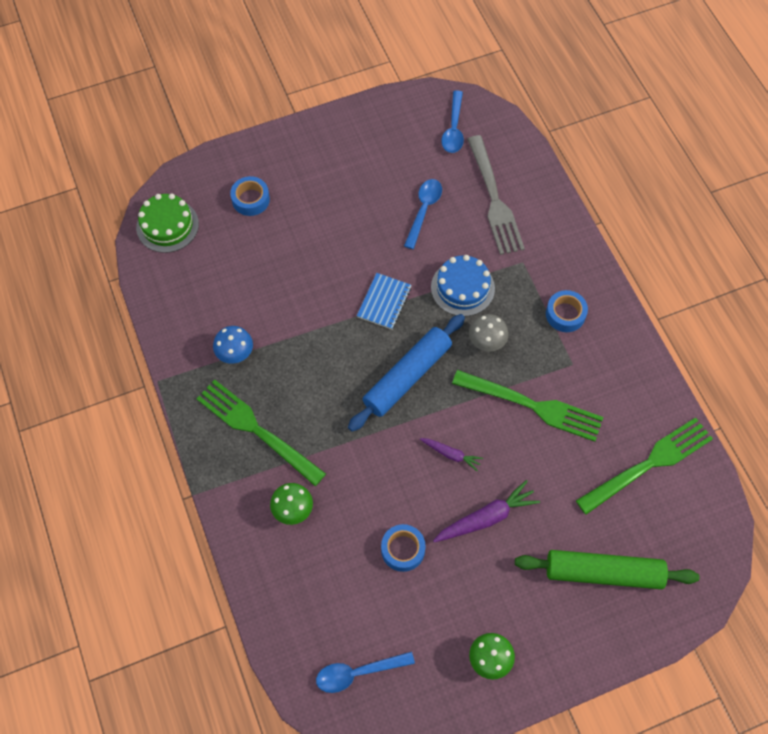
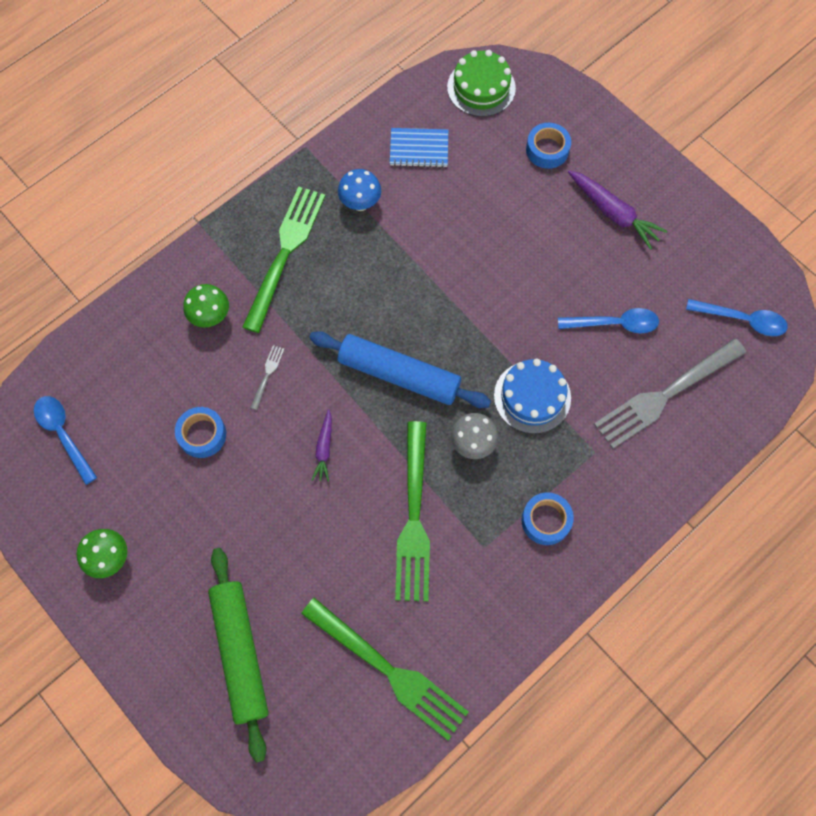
camera: 70 degrees right, 5 degrees up
blue notebook [357,273,412,330] -> blue notebook moved to [390,128,448,168]
purple carrot [433,480,540,542] -> purple carrot moved to [568,170,668,250]
blue spoon [442,90,464,153] -> blue spoon turned 150 degrees counterclockwise [686,299,788,336]
none -> grey fork [250,345,285,410]

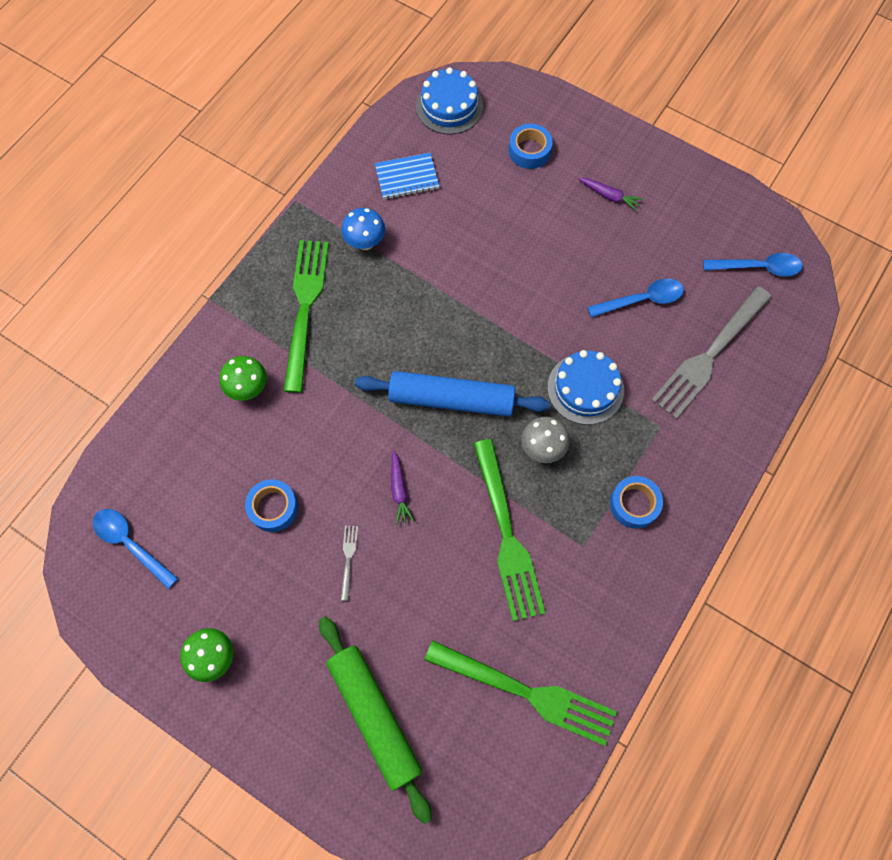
camera: 15 degrees left, 0 degrees up
grey fork [250,345,285,410] -> grey fork moved to [340,526,358,601]
green cake [447,50,516,117] -> blue cake [416,67,483,135]
purple carrot [568,170,668,250] -> purple carrot [578,178,643,211], size x0.59

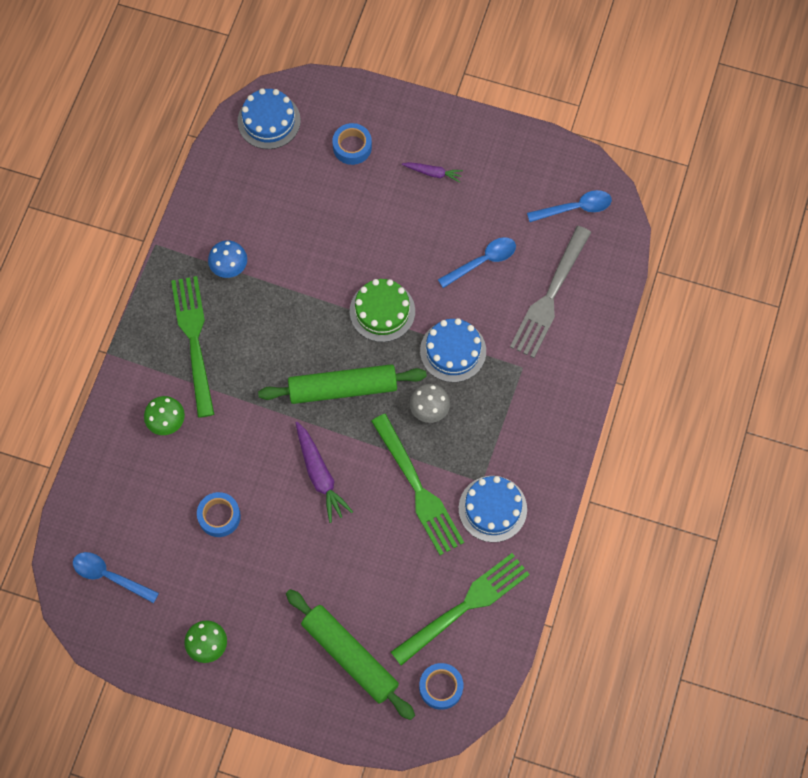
camera: 15 degrees left, 0 degrees up
grey fork [340,526,358,601] -> none
blue rolling pin [355,371,550,417] -> green rolling pin [258,364,427,404]
blue notebook [375,153,439,200] -> none
purple carrot [391,450,414,525] -> purple carrot [296,422,353,523], size x1.68
green fork [425,640,617,746] -> green fork turned 45 degrees counterclockwise [391,553,530,666]
blue tape [610,476,663,529] -> blue tape moved to [419,663,463,710]
none -> green cake [350,279,415,342]
none -> blue cake [459,476,527,542]

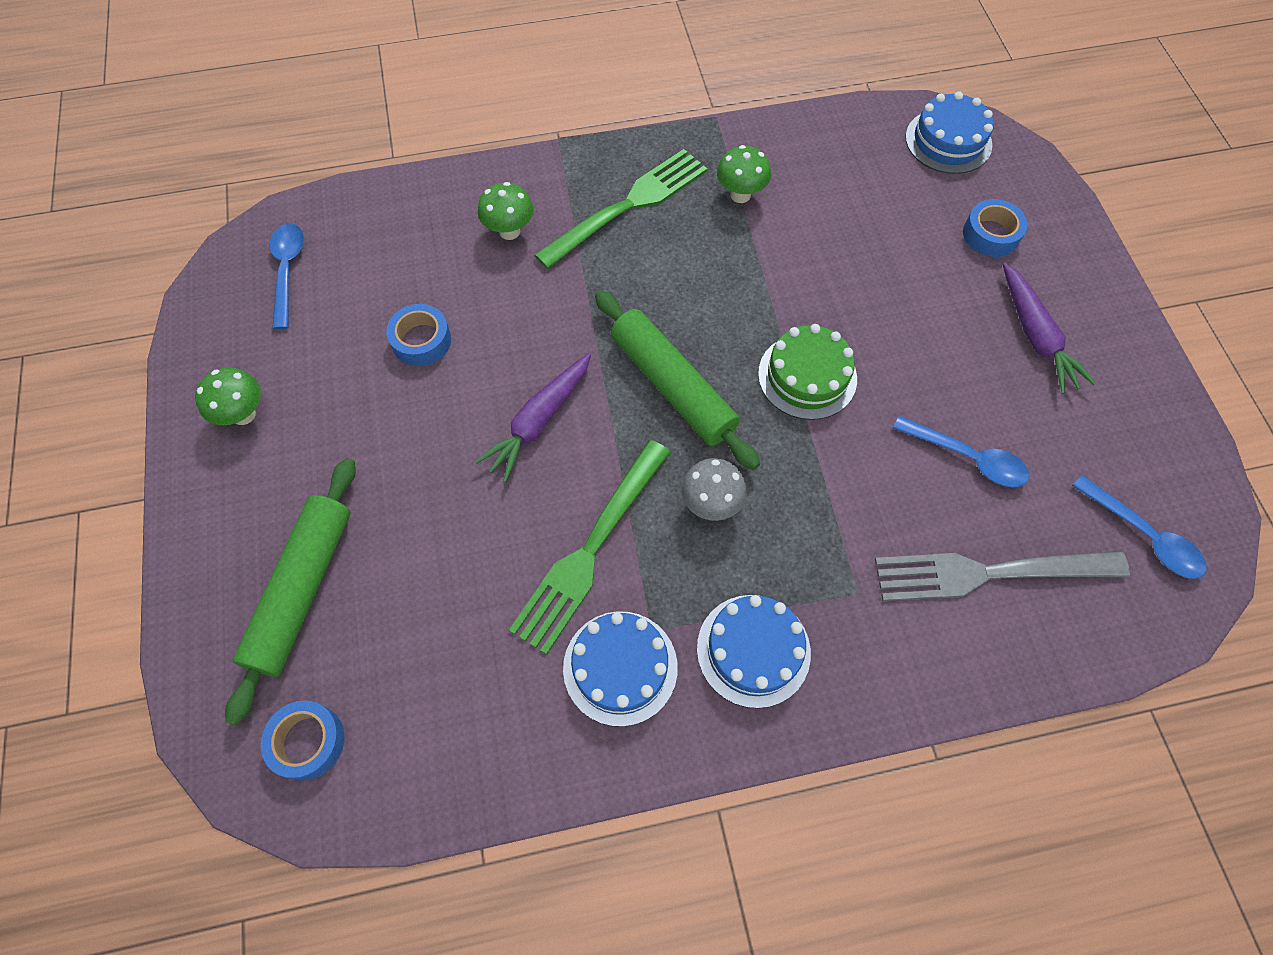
camera: 60 degrees right, 5 degrees down
blue mushroom [208,240,247,278] -> green mushroom [717,145,771,203]
green fork [391,553,530,666] -> none
purple carrot [402,162,463,183] -> purple carrot [1003,263,1096,394], size x1.68
blue cake [420,318,486,382] -> blue cake moved to [697,595,811,708]

